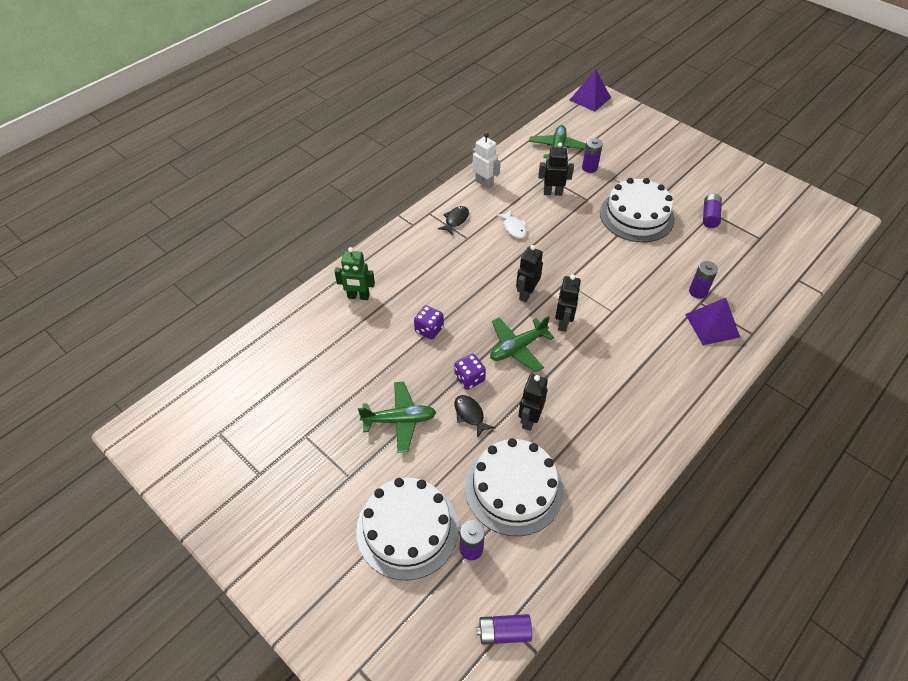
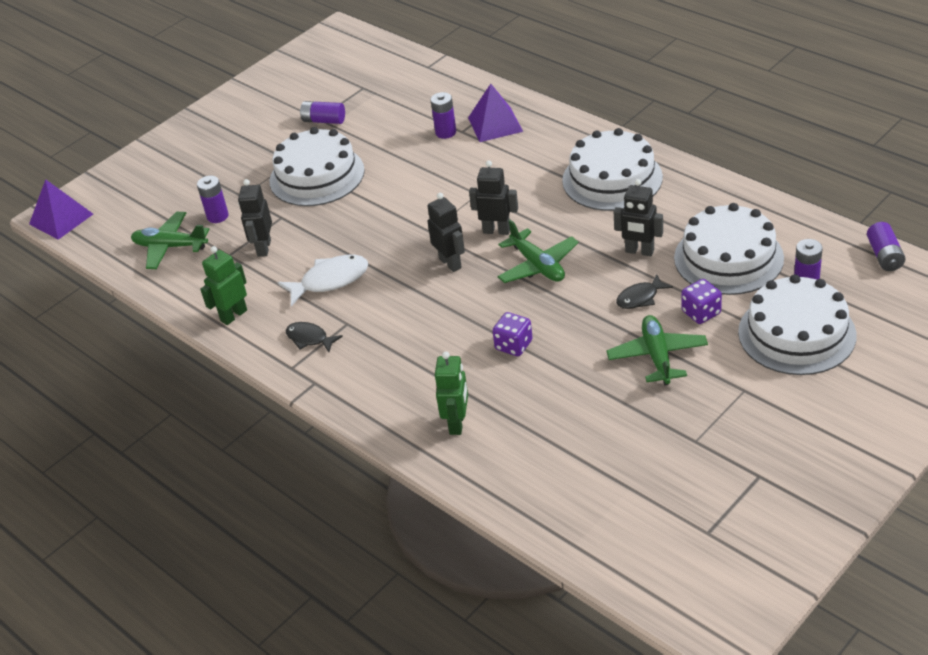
camera: 85 degrees left, 10 degrees down
purple dice [455,354,486,390] -> purple dice moved to [682,279,722,324]
white robot [472,133,501,189] -> green robot [200,246,247,325]
white fish [496,210,527,238] -> white fish [277,255,368,306], size x1.60
black robot [516,245,543,302] -> black robot turned 150 degrees counterclockwise [428,193,465,272]
none -> white cake [562,128,663,211]

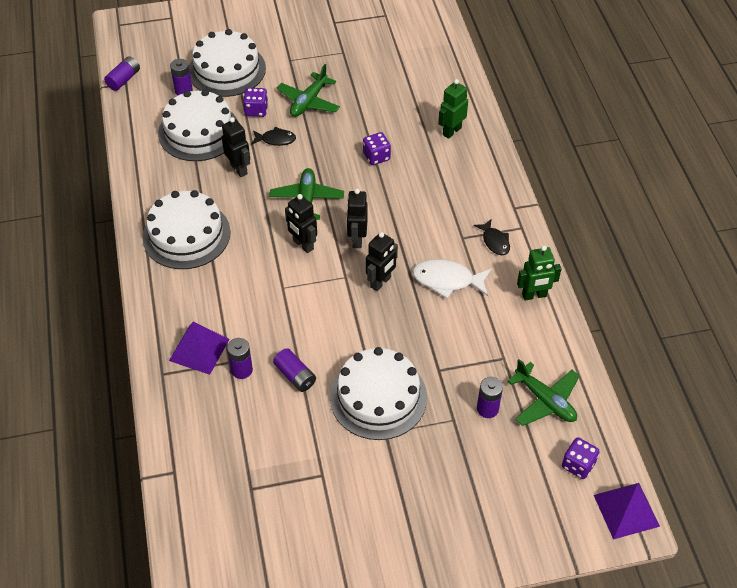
camera: 150 degrees left, 10 degrees up
black robot [238,179,272,257] -> black robot moved to [366,232,398,291]
purple battery [300,101,345,124] -> purple battery moved to [273,348,316,392]
none -> purple dice [562,437,600,479]

